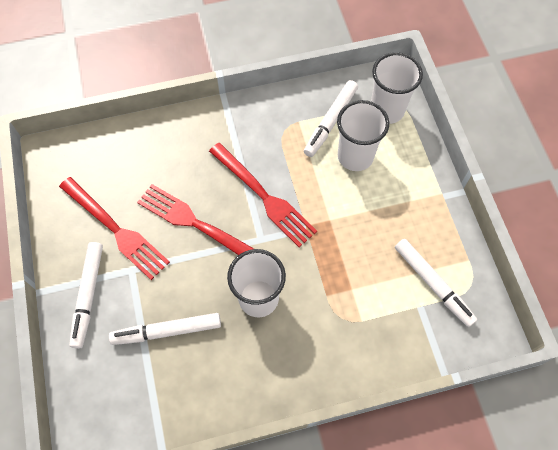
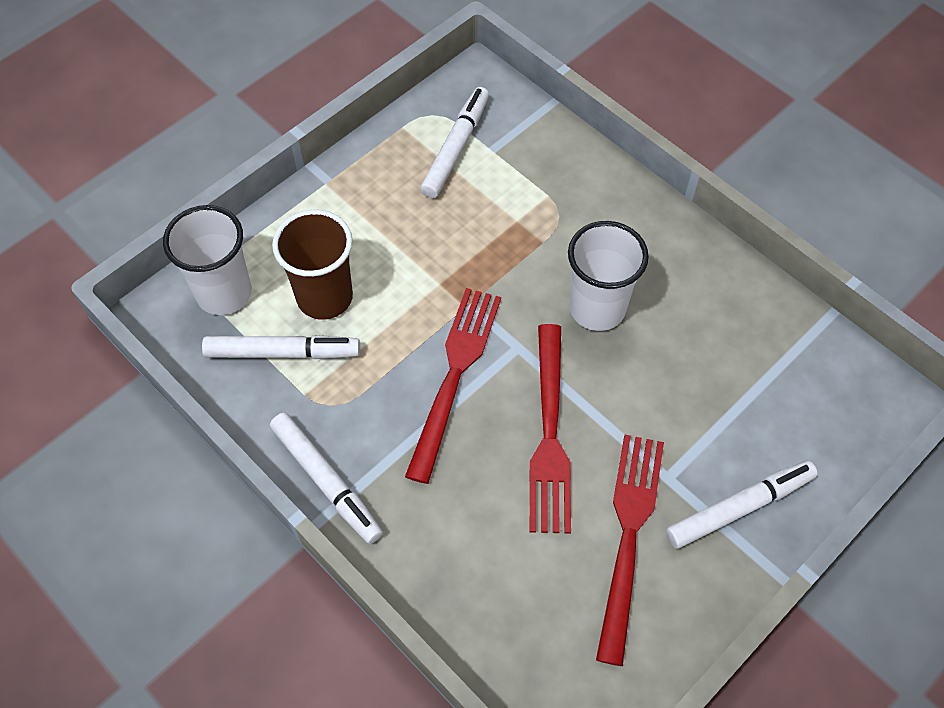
camera: 120 degrees left, 5 degrees down
white marker [109,313,221,345] -> white marker moved to [270,413,383,544]
white cup [337,100,389,171] -> brown cup [272,209,353,320]

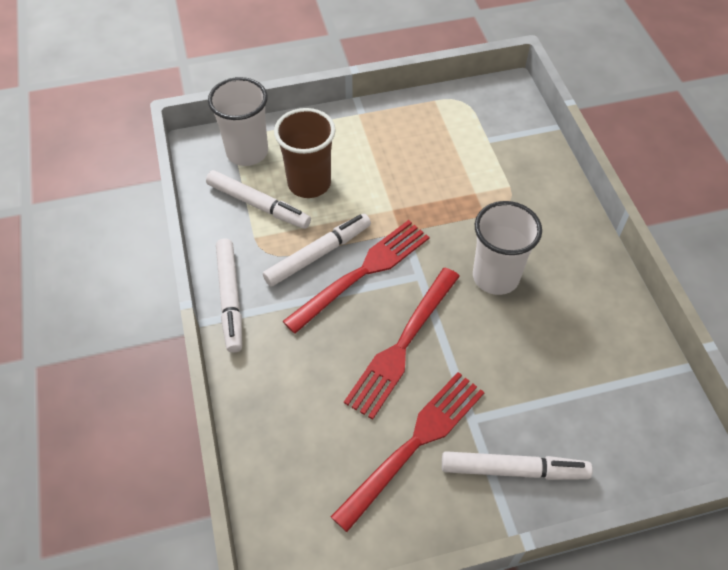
camera: 30 degrees right, 5 degrees down
white marker [420,87,489,198] -> white marker moved to [263,214,371,287]

